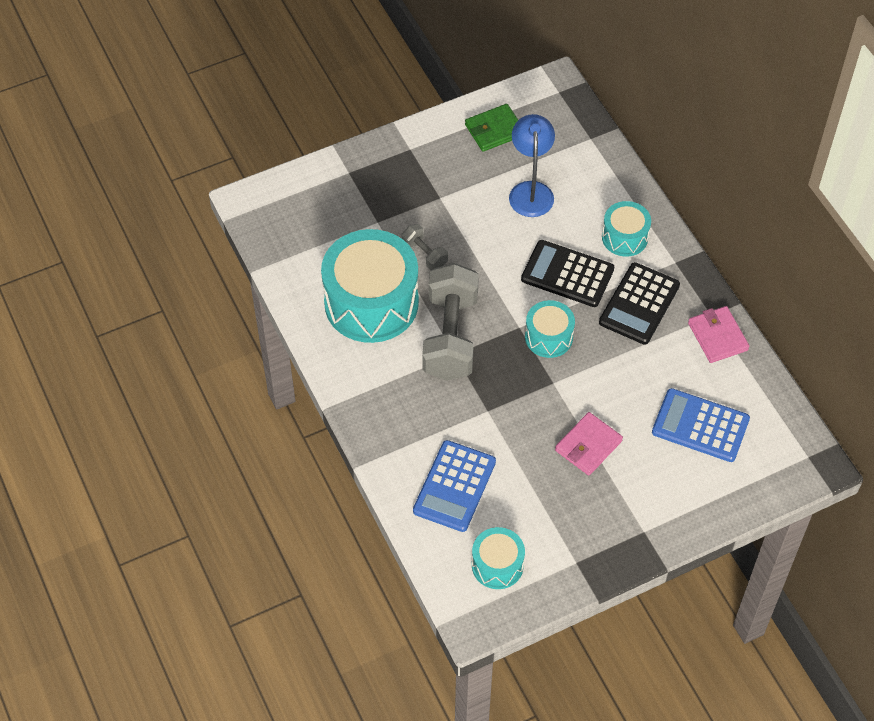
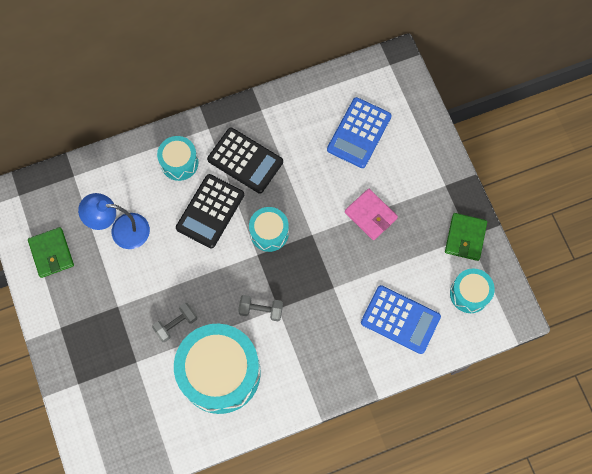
camera: 85 degrees left, 15 degrees up
grey dumbbell [422,263,479,381] -> grey dumbbell [238,295,283,321], size x0.47
pink wallet [688,306,749,363] -> none
none -> green wallet [445,213,487,261]

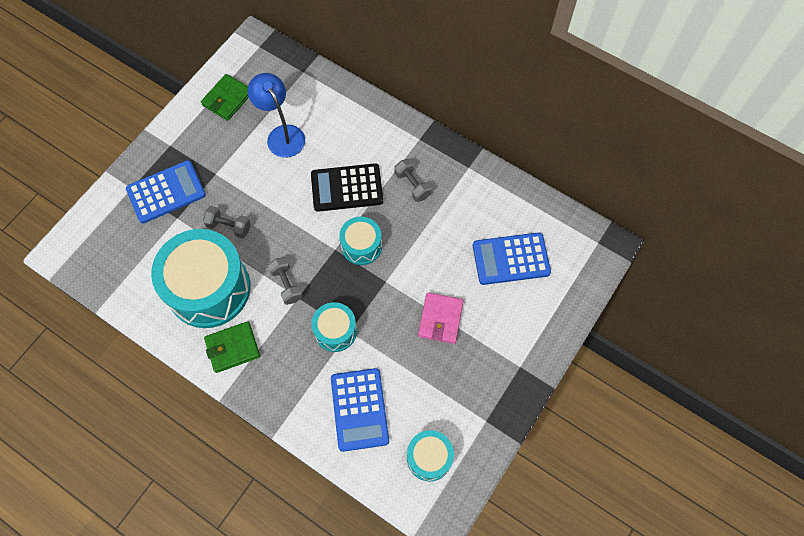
camera: 55 degrees right, 5 degrees down
turquoise drum [157,136,199,181] -> turquoise drum moved to [312,302,357,352]
black calculator [207,128,283,194] -> grey dumbbell [394,159,432,202]
green wallet [445,213,487,261] -> green wallet moved to [204,321,260,373]
none -> blue calculator [126,160,206,224]

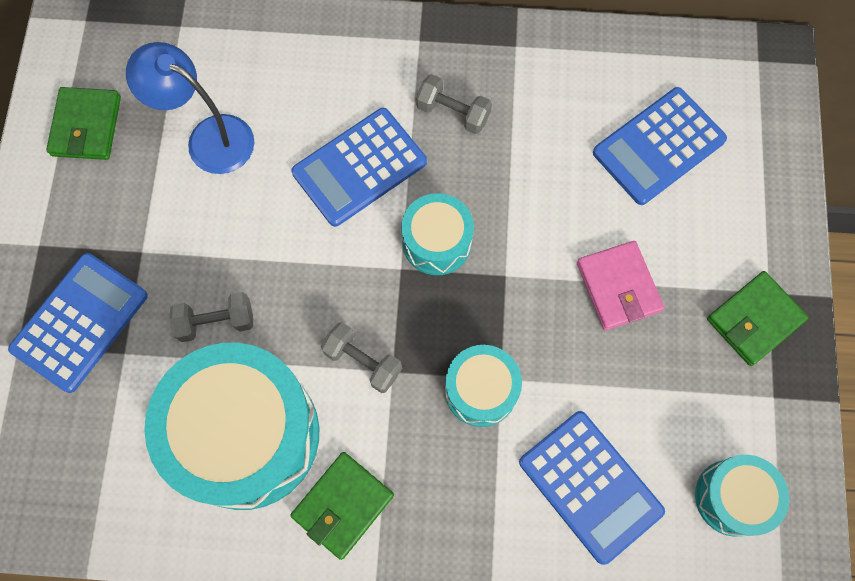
camera: 30 degrees left, 5 degrees up
black calculator [311,163,383,212] -> blue calculator [291,108,427,227]
none -> green wallet [707,271,809,366]

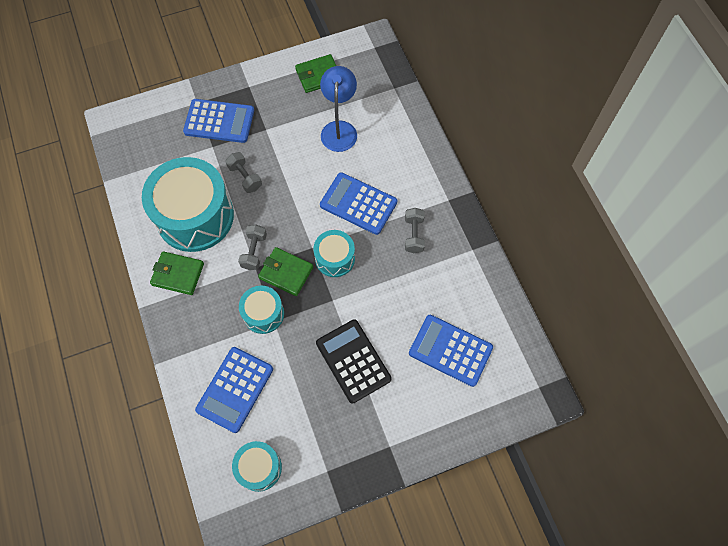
camera: 65 degrees right, 5 degrees down
pink wallet [577,241,664,330] -> black calculator [316,319,392,404]
green wallet [707,271,809,366] -> green wallet moved to [258,247,313,296]

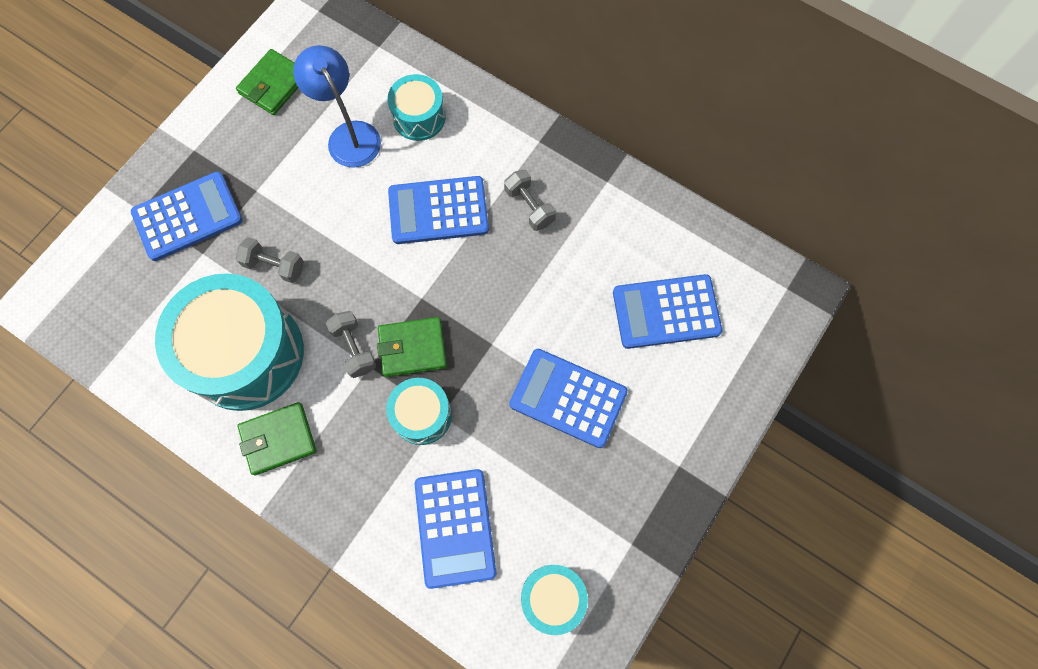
camera: 35 degrees left, 5 degrees up
turquoise drum [313,230,355,277] -> turquoise drum moved to [387,74,446,141]
black calculator [316,319,392,404] -> blue calculator [509,349,628,448]

